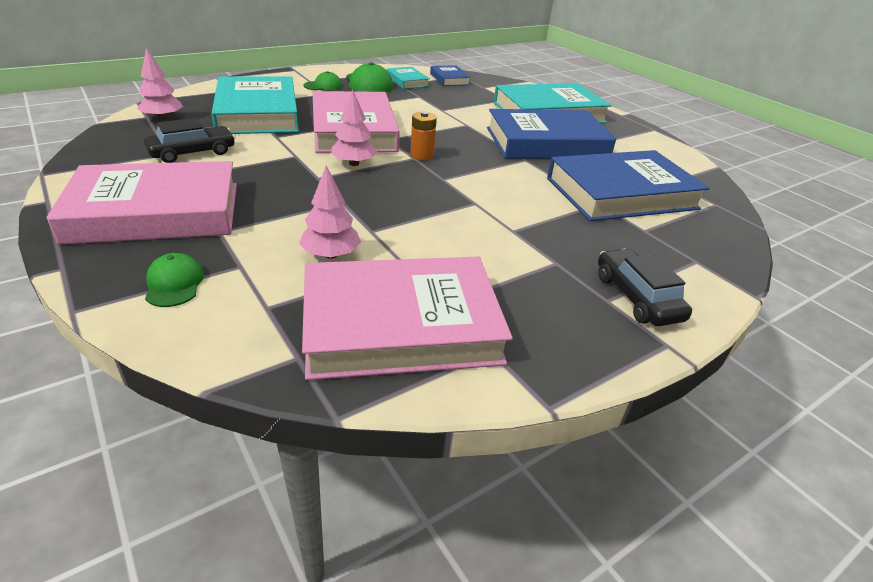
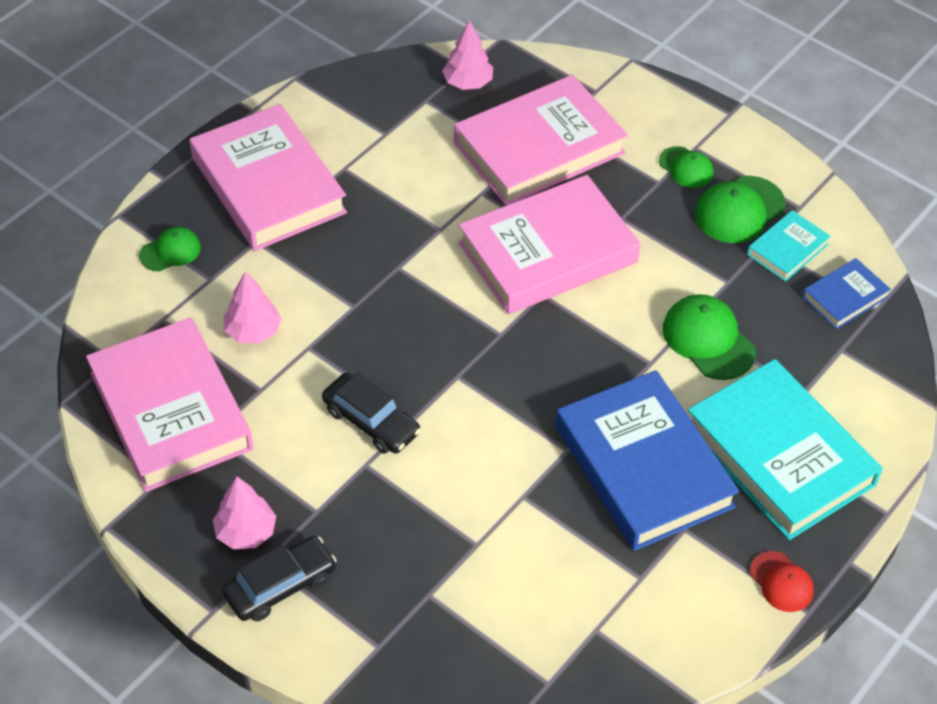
camera: 75 degrees right, 15 degrees up
black car [144,118,235,163] -> black car moved to [322,372,421,454]
turquoise book [211,76,299,134] -> pink book [454,75,628,206]
pink tree [331,89,378,166] -> pink tree moved to [213,477,276,549]
orange battery [411,111,437,160] -> none
blue book [547,150,709,221] -> none
none -> green cap [663,294,756,380]
none -> red cap [750,551,814,612]

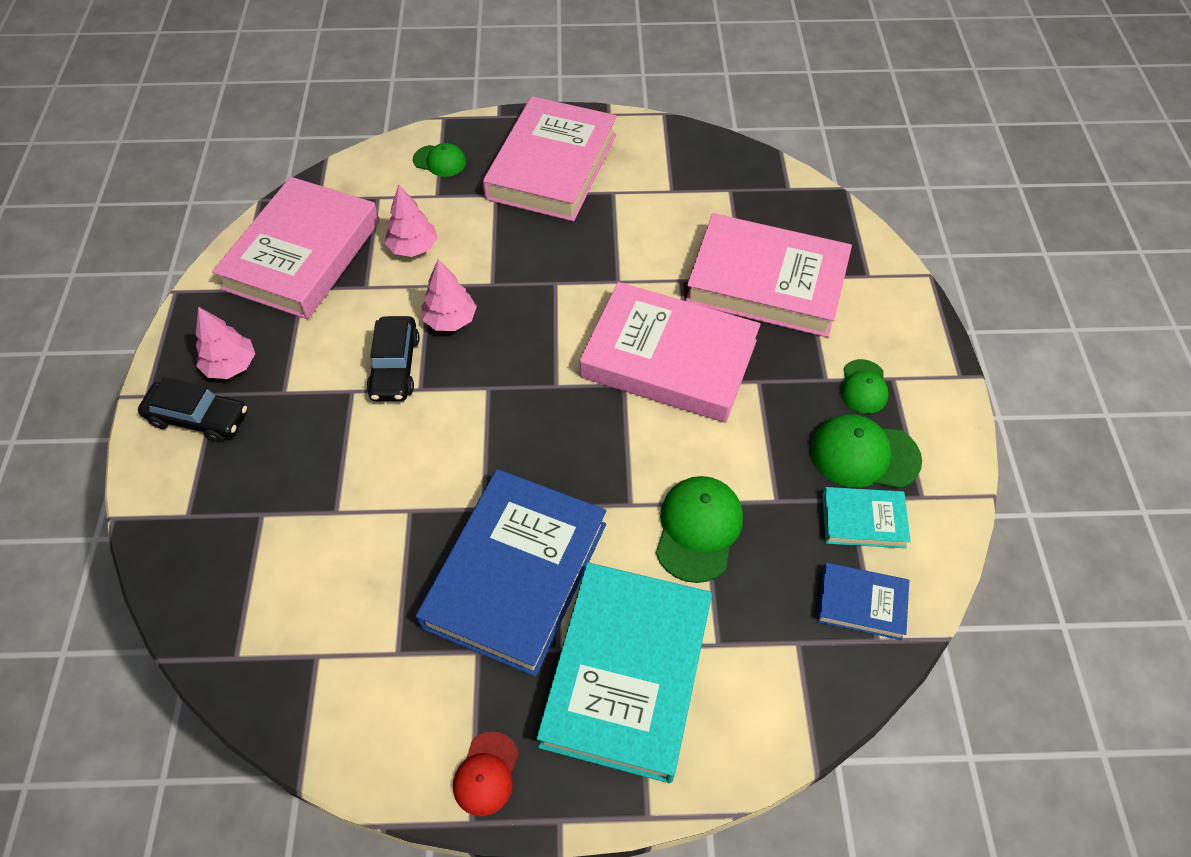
camera: 50 degrees right, 5 degrees up
pink tree [442,20,493,90] -> pink tree moved to [421,259,477,331]

